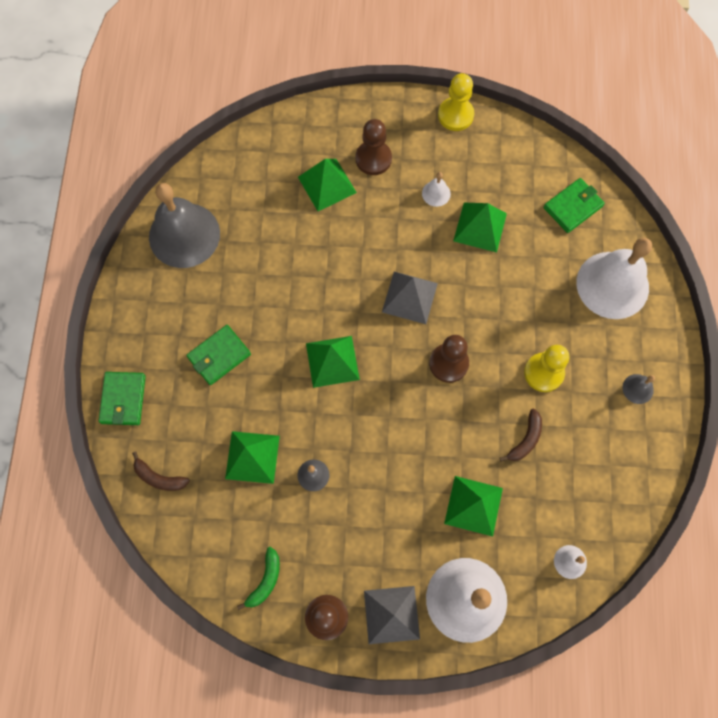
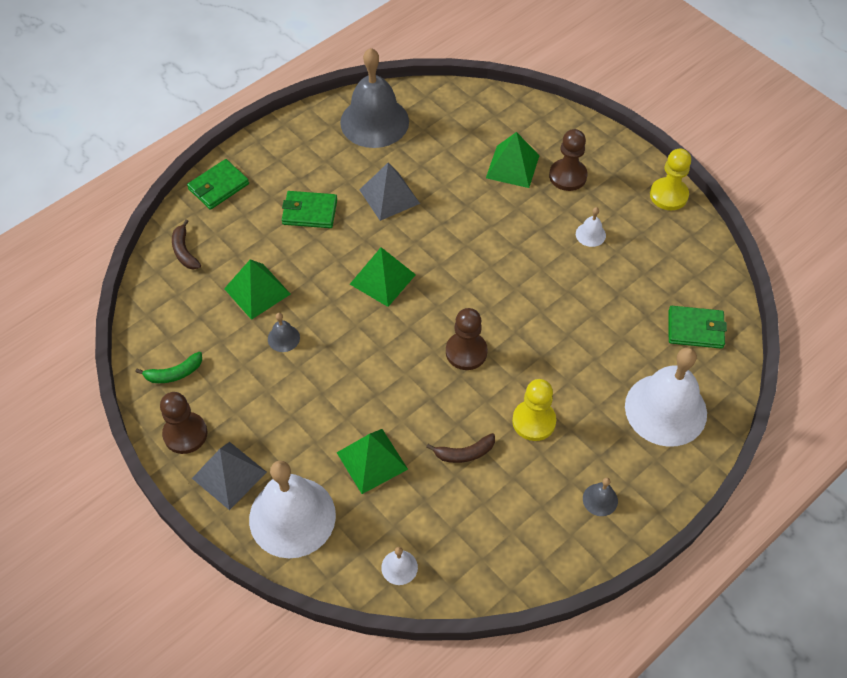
camera: 45 degrees right, 15 degrees down
grey pyramid [382,272,438,324] -> grey pyramid moved to [359,163,420,221]
green pyramid [453,203,507,252] -> none

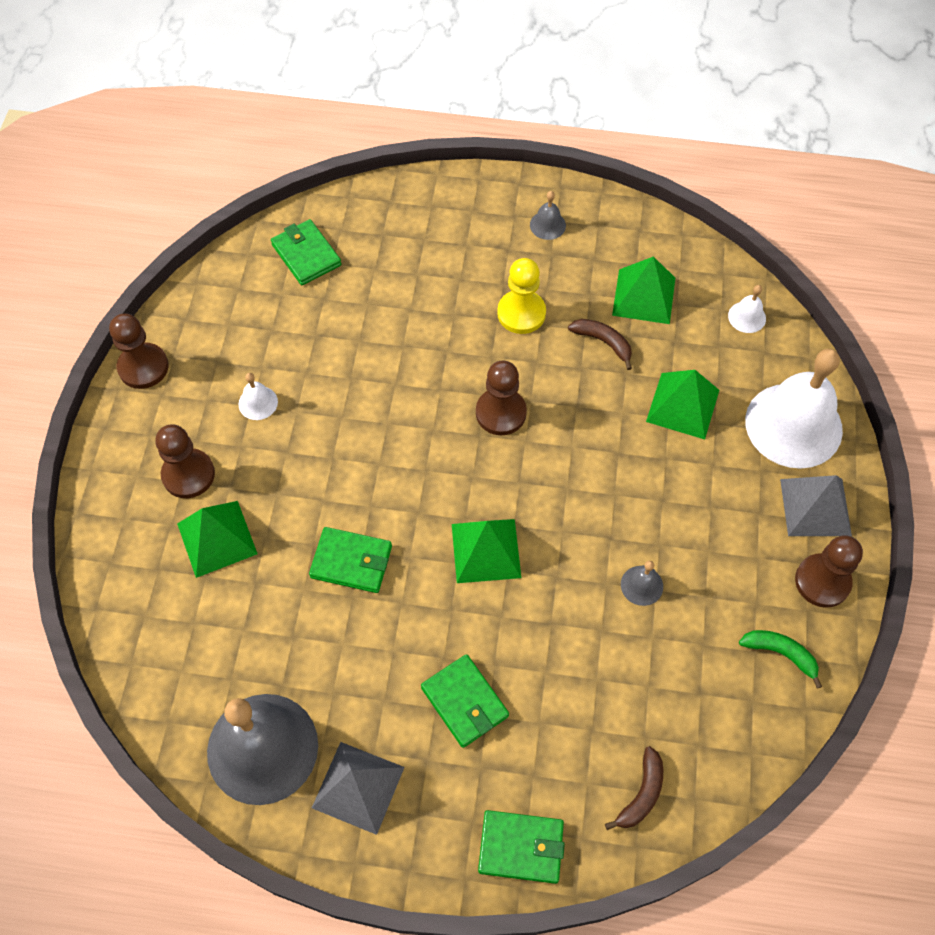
camera: 130 degrees left, 5 degrees up
green pyramid [224,259,290,320] -> green pyramid moved to [612,256,675,324]
grey pyramid [359,163,420,221] -> grey pyramid moved to [312,742,405,835]
white bell [625,347,707,447] -> none
yellow pawn [650,148,691,210] -> brown pawn [109,313,169,389]
none -> green wallet [309,527,392,593]

